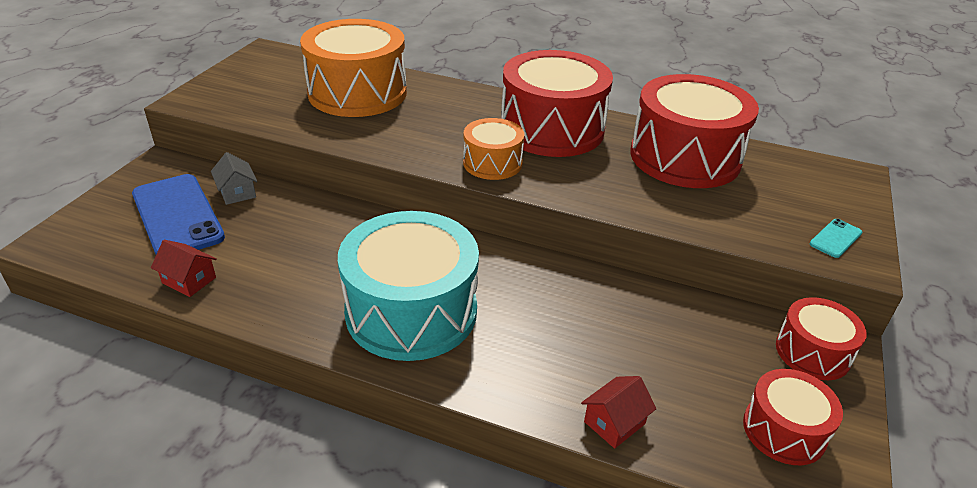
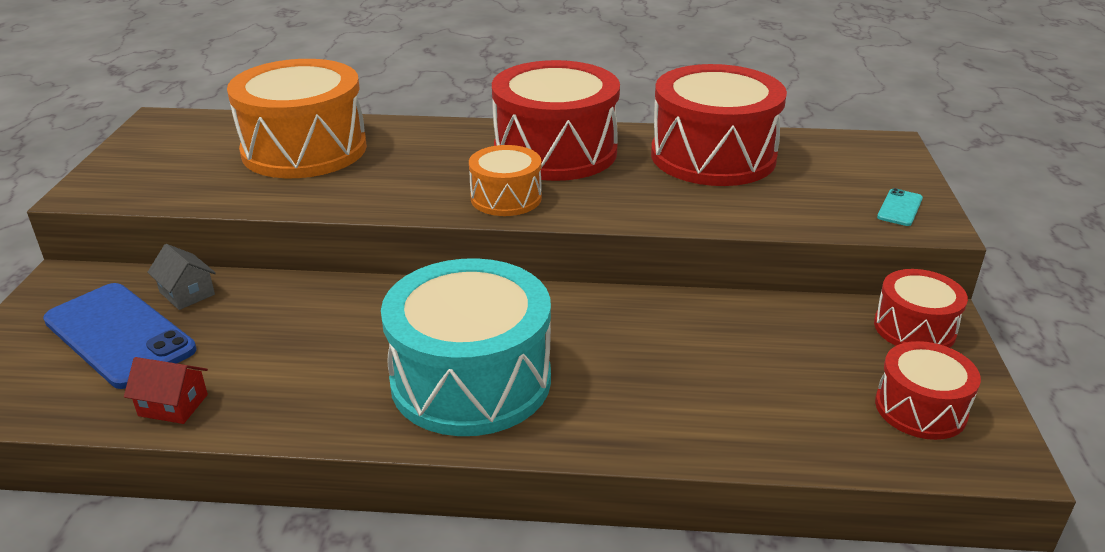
camera: 15 degrees left, 5 degrees down
red house [581,376,656,449] -> none

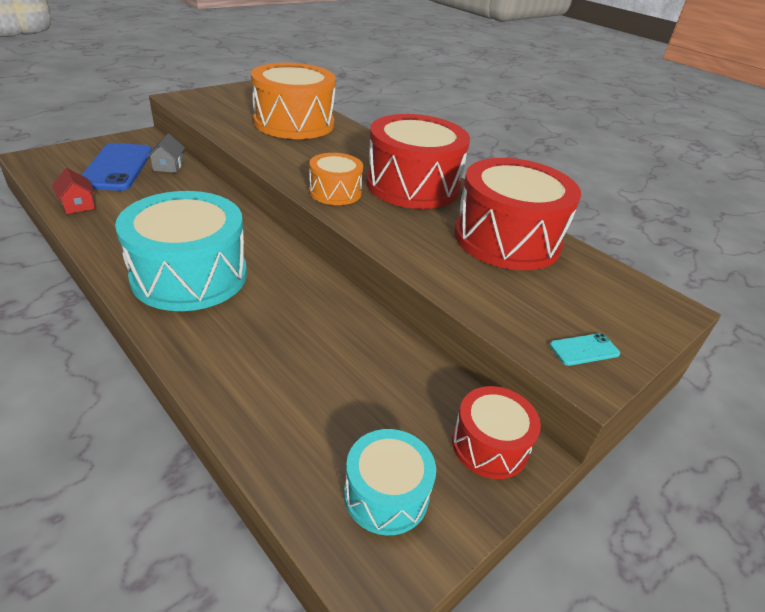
camera: 40 degrees right, 5 degrees up
red drum [875,341,981,440] -> turquoise drum [344,429,436,535]

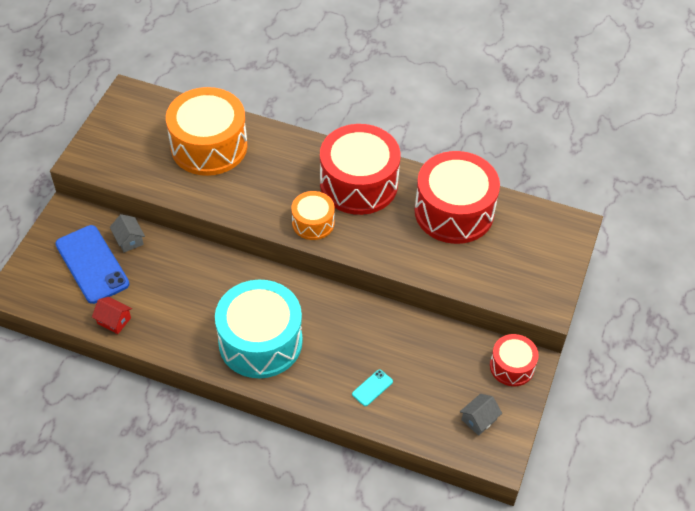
camera: 25 degrees left, 15 degrees up
turquoise drum [344,429,436,535] -> grey house [460,394,502,436]
turquoise phone [550,333,620,366] -> turquoise phone moved to [352,369,393,406]

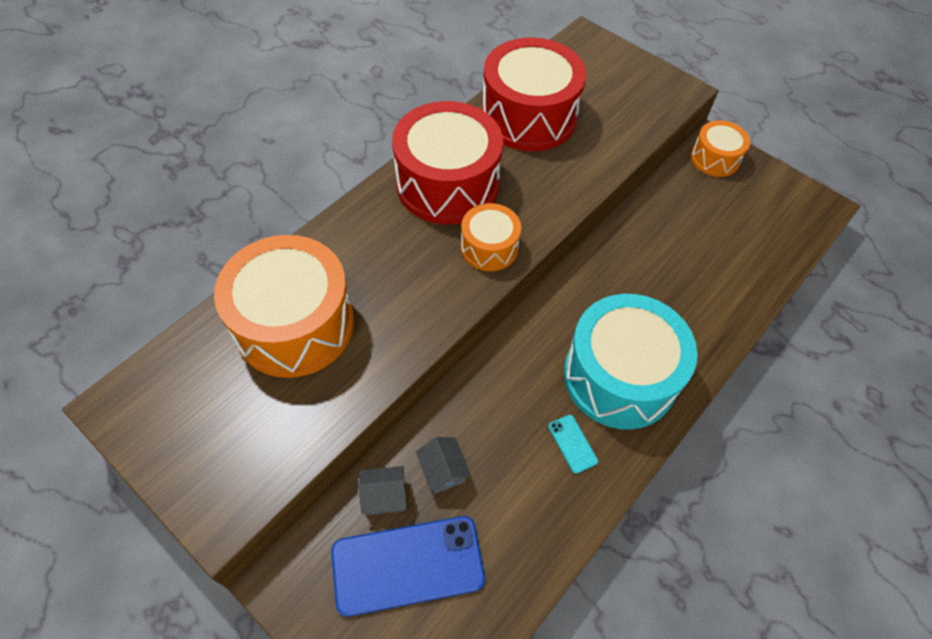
camera: 70 degrees left, 5 degrees up
red house [92,297,132,334] -> none
turquoise phone [352,369,393,406] -> turquoise phone moved to [548,415,598,474]
grey house [460,394,502,436] -> grey house moved to [416,437,471,494]
red drum [490,334,539,386] -> orange drum [691,120,750,177]

